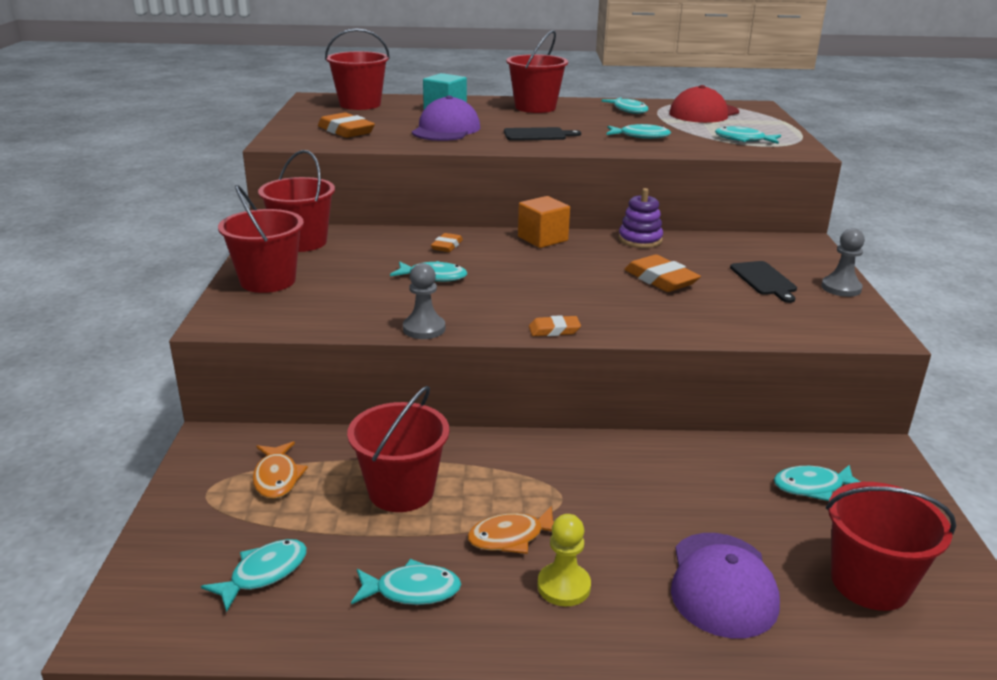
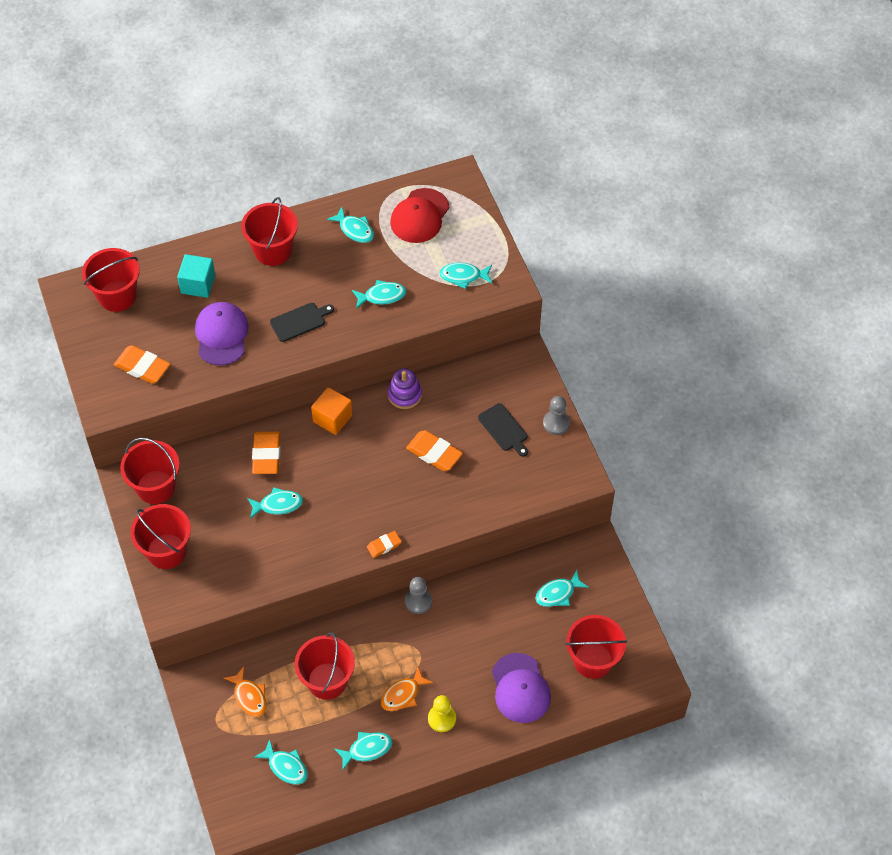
camera: 20 degrees left, 30 degrees up
turquoise fish [201,539,307,612] -> turquoise fish turned 105 degrees clockwise [254,739,308,785]
grey pawn [403,263,445,339] -> grey pawn moved to [405,577,432,614]
orange eraser [431,233,463,252] -> orange eraser [252,432,280,474], size x1.71

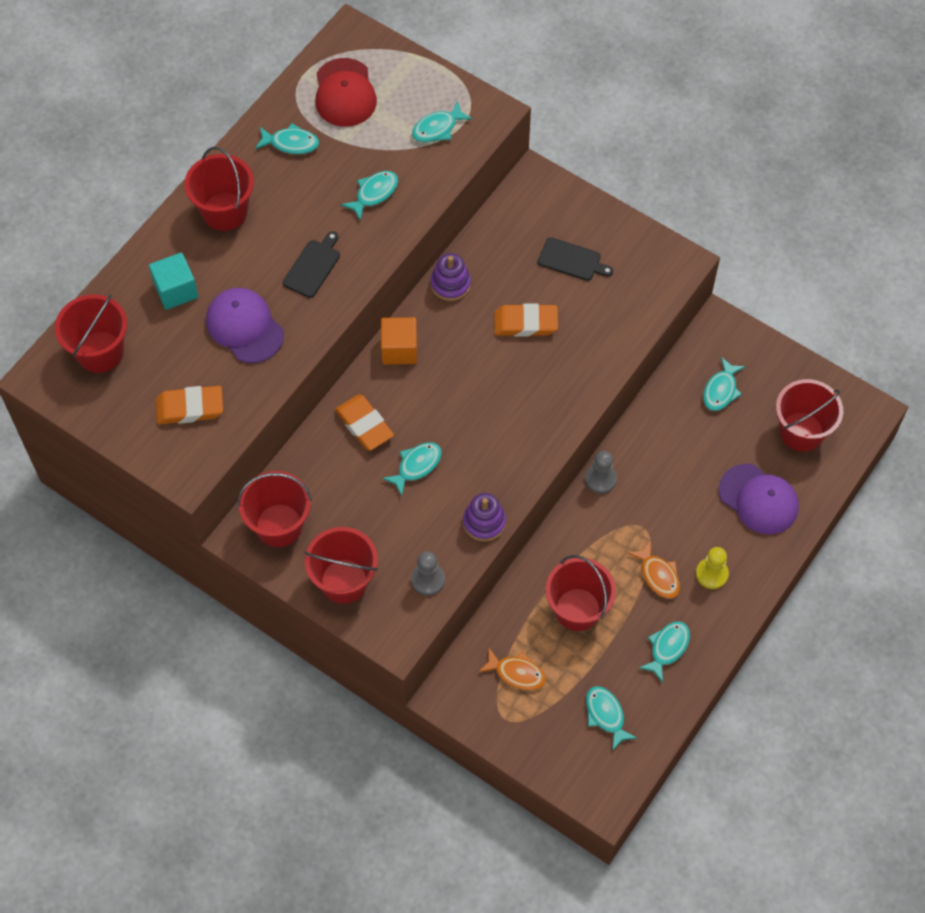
camera: 35 degrees left, 5 degrees up
turquoise fish [254,739,308,785] -> turquoise fish turned 120 degrees counterclockwise [586,686,637,751]
orange eraser [367,531,402,558] -> none
orange fish [381,667,433,711] -> orange fish turned 45 degrees counterclockwise [628,540,680,599]
grey pawn [543,396,570,435] -> grey pawn moved to [411,551,445,596]
none -> purple stacking toy [463,493,506,542]

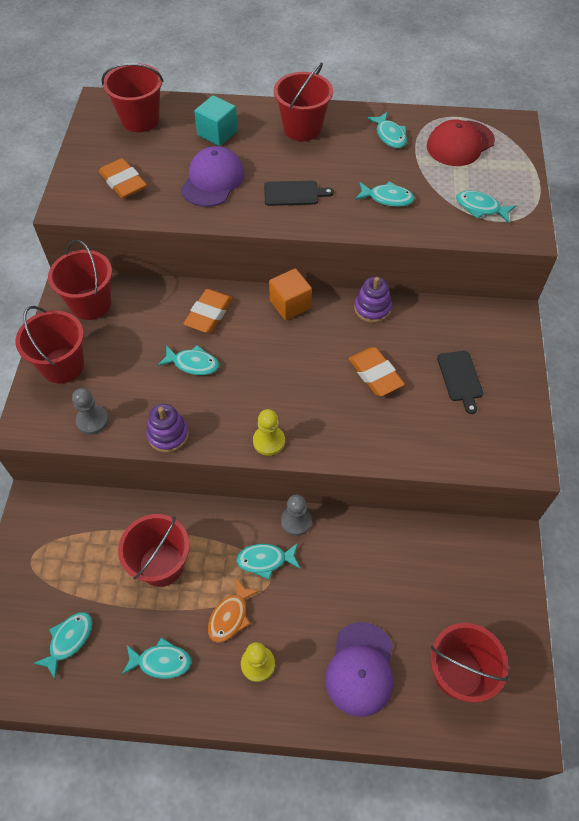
camera: 60 degrees right, 5 degrees down
orange fish [479,648,546,690] -> none
turquoise fish [703,357,746,411] -> turquoise fish moved to [236,543,300,579]
none -> yellow pawn [253,409,285,456]

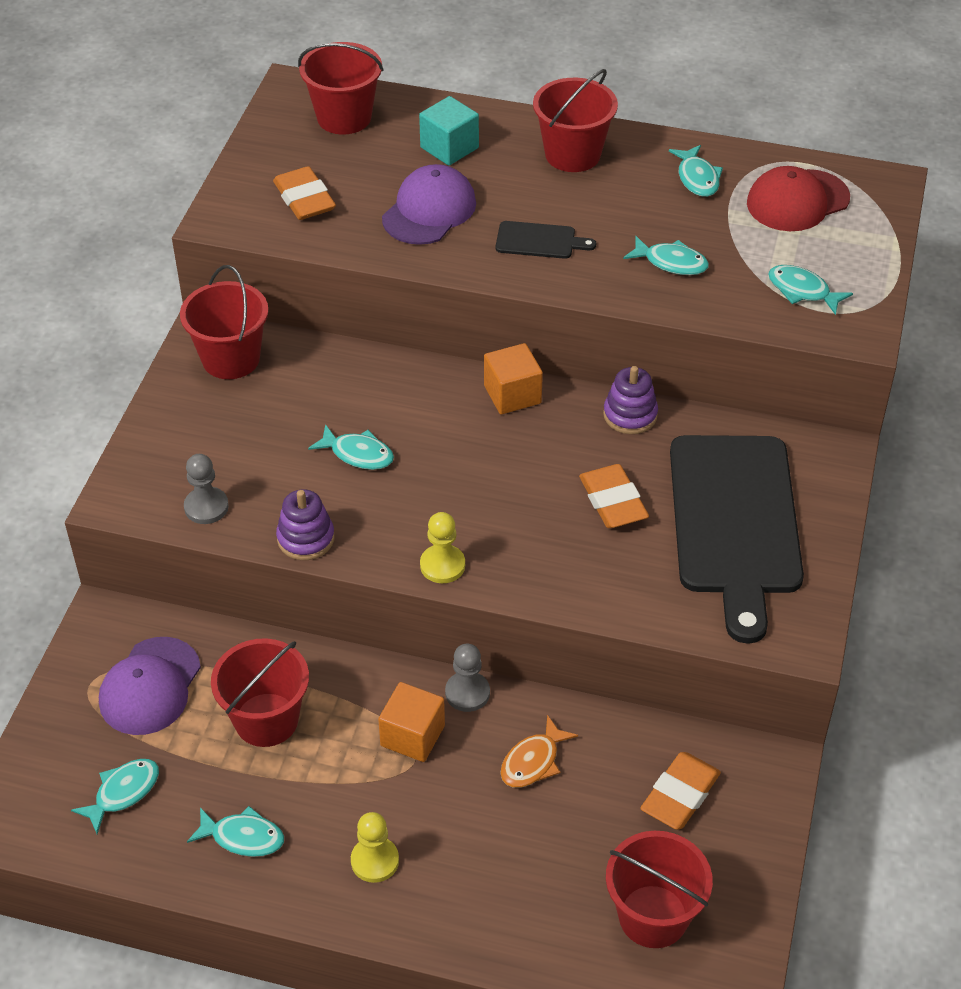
camera: 10 degrees right, 10 degrees down
red bucket [15,306,84,383] -> none
orange eraser [183,289,233,333] -> orange eraser moved to [640,752,721,830]
orange fish [208,578,259,643] -> orange fish moved to [500,715,578,788]
turquoise fish [236,543,300,579] -> orange cube [378,682,445,762]
purple cap [325,622,393,717] -> purple cap moved to [99,637,201,735]
black cutting board [437,351,483,414] -> black cutting board [670,435,804,644], size x2.45

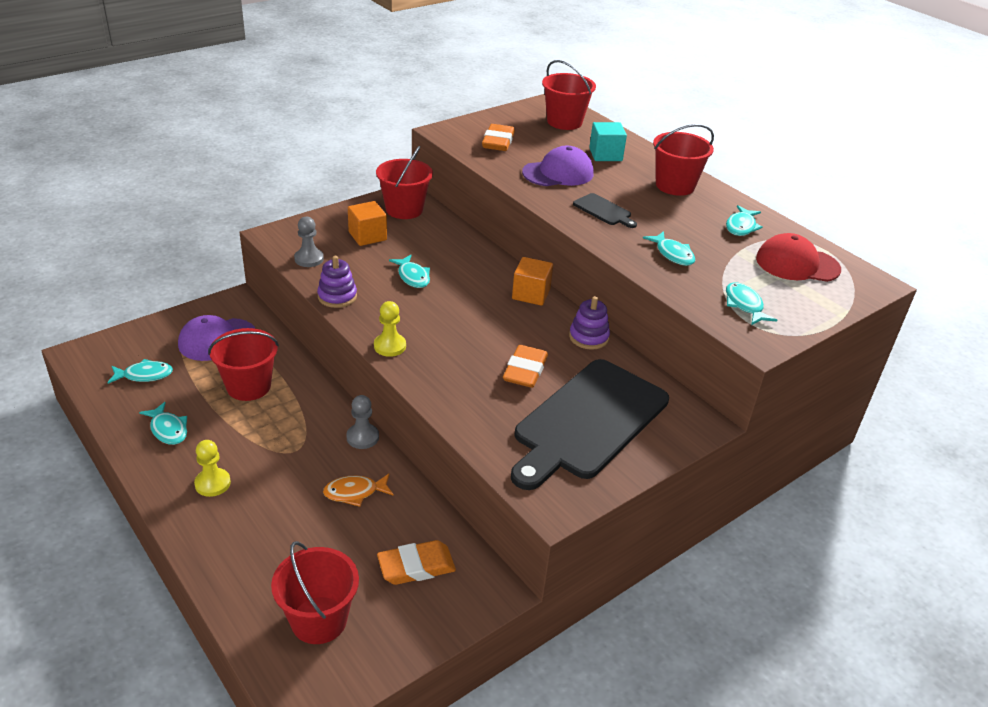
camera: 35 degrees right, 10 degrees down
orange cube [378,682,445,762] -> orange cube moved to [348,201,387,246]

